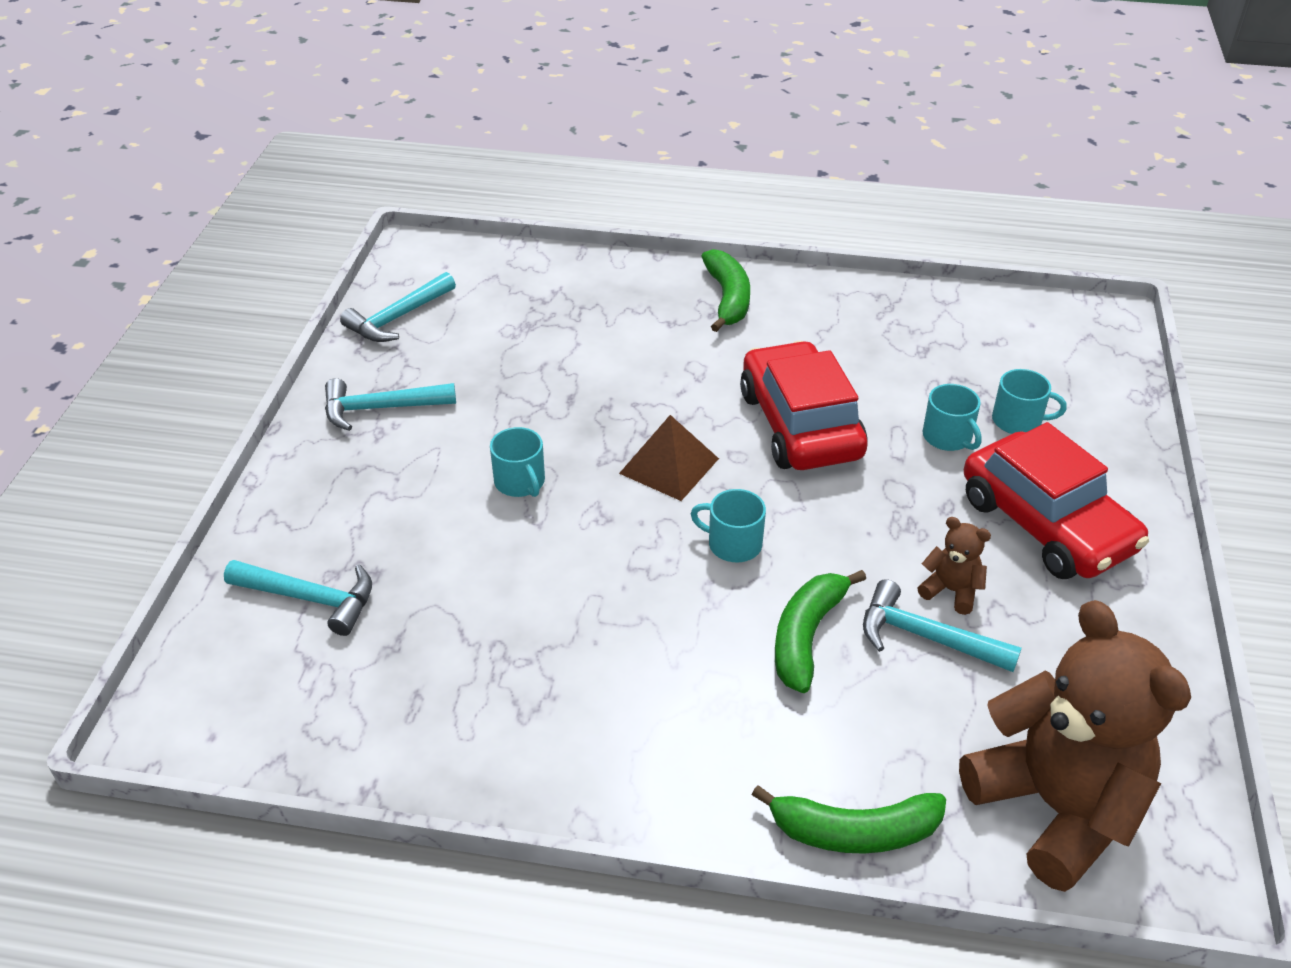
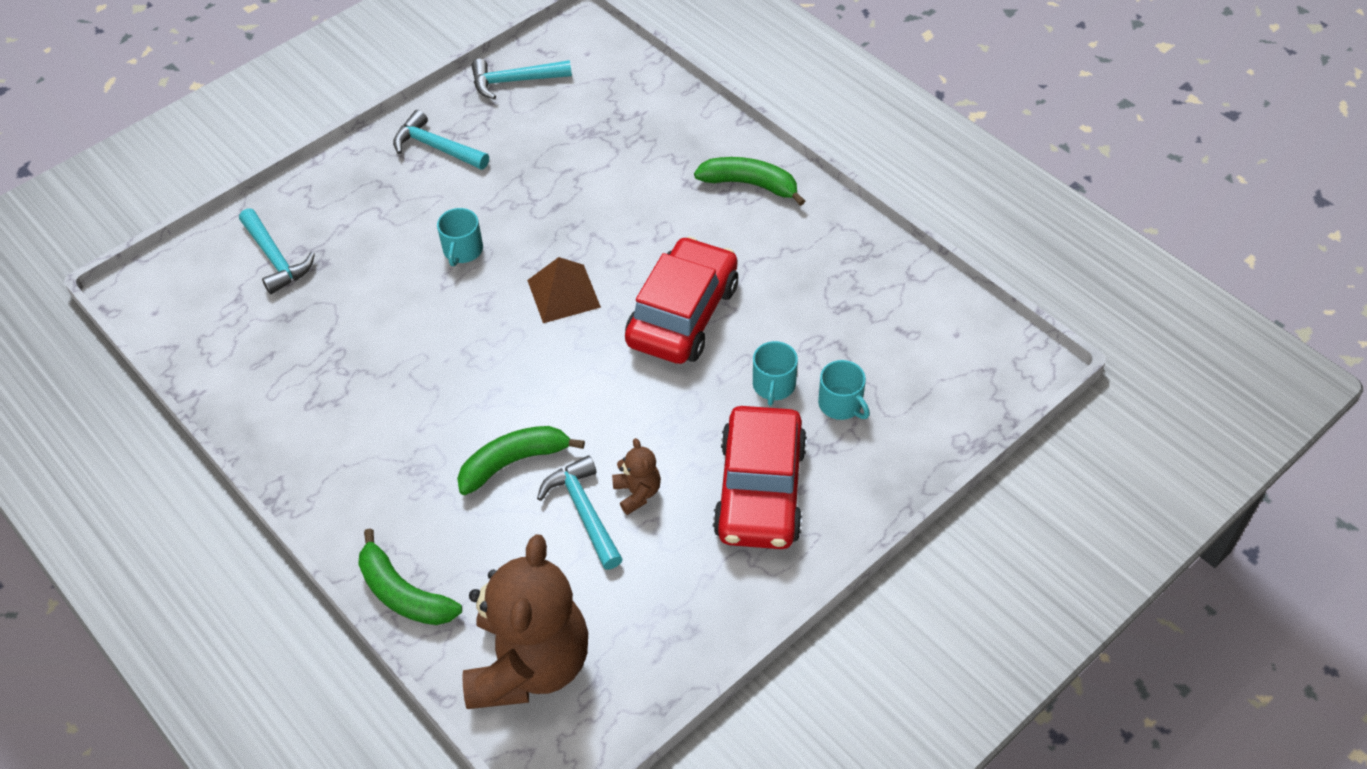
camera: 40 degrees right, 10 degrees up
turquoise mug [691,489,766,562] -> none
green banana [701,249,750,332] -> green banana turned 105 degrees counterclockwise [694,157,805,206]

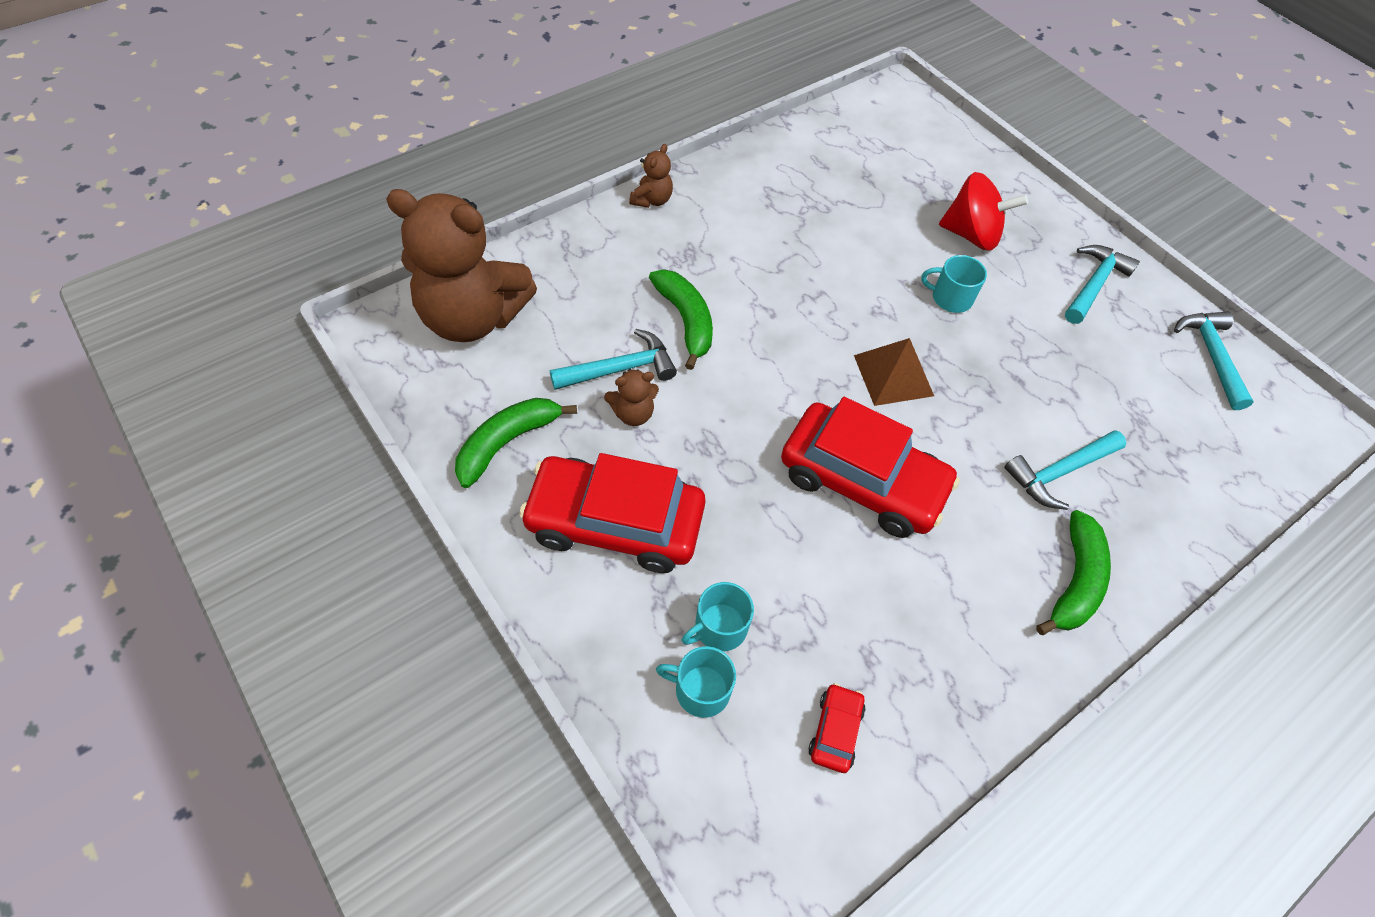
camera: 90 degrees right, 5 degrees up
turquoise hammer [239,208,315,294] -> turquoise hammer moved to [1005,430,1127,510]
green banana [358,529,462,625] -> green banana moved to [455,398,577,488]
turquoise mug [753,341,798,406] -> turquoise mug moved to [656,646,736,718]
none -> brown teddy bear [629,144,673,208]
none -> red car [808,683,865,773]
none -> red spinning top [939,172,1028,251]

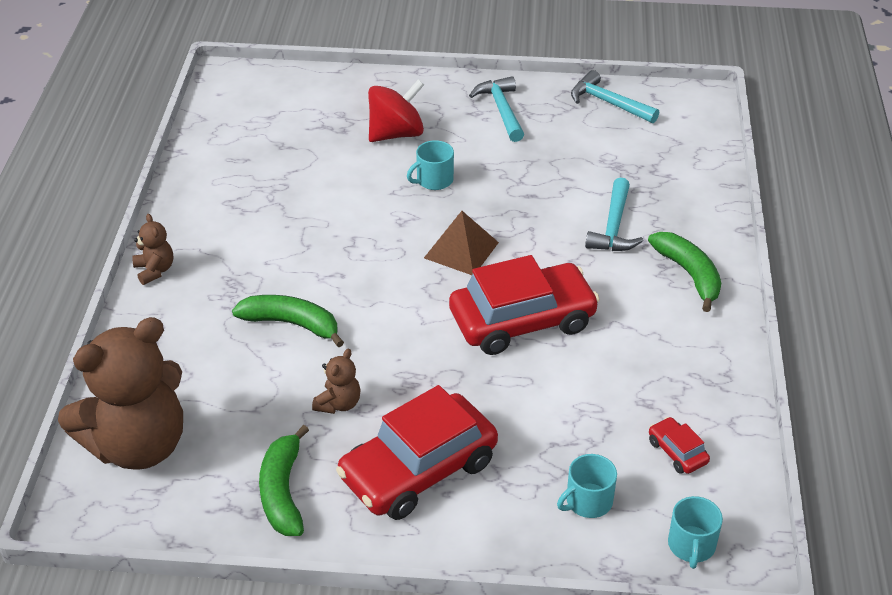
camera: 45 degrees left, 15 degrees down
turquoise hammer [550,329,677,390] -> none
turquoise mug [681,582,754,651] -> turquoise mug moved to [668,496,723,569]

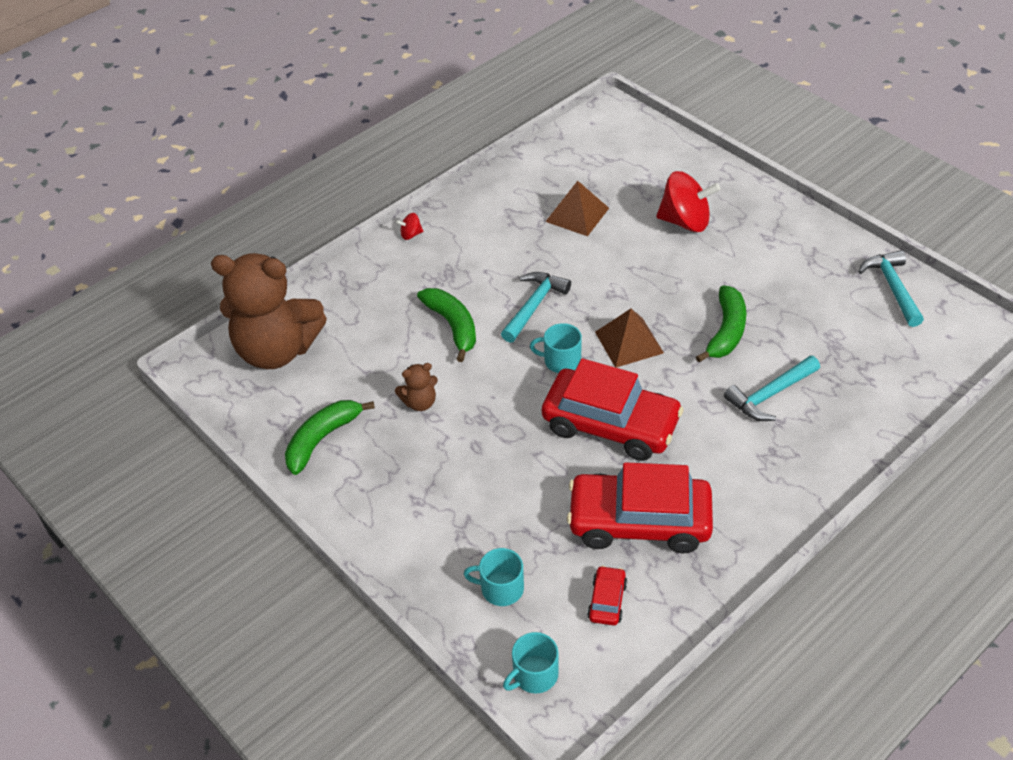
camera: 45 degrees right, 5 degrees up
brown teddy bear [132,214,173,285] -> red spinning top [396,213,423,240]
red car [336,385,498,520] -> red car moved to [567,462,713,553]
turquoise mug [407,140,454,190] -> turquoise mug moved to [530,323,582,373]
turquoise hammer [469,76,524,142] -> turquoise hammer moved to [501,272,571,343]
green banana [648,232,721,312] -> green banana moved to [696,285,746,362]
none -> brown pyramid [545,181,609,236]

